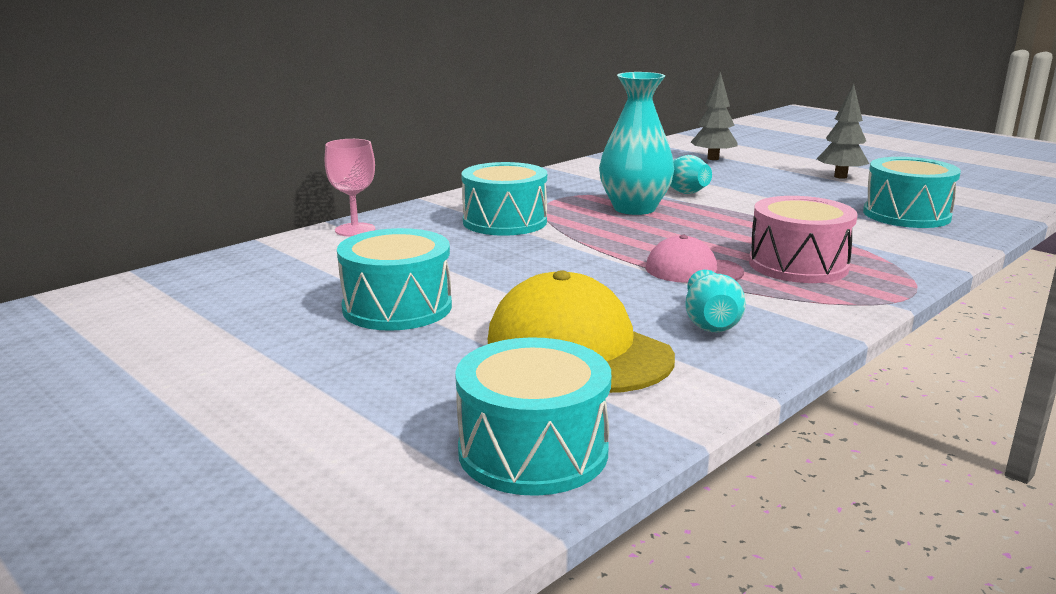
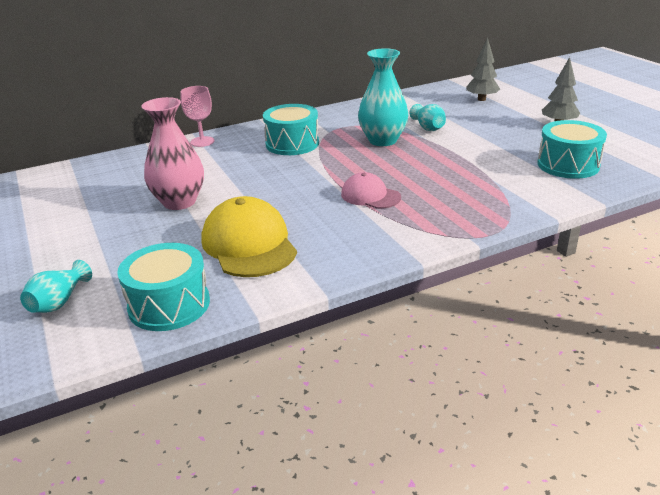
camera: 20 degrees right, 10 degrees up
turquoise drum [337,228,452,331] -> pink vase [141,97,204,210]
turquoise vase [685,270,746,332] -> turquoise vase moved to [20,260,92,313]
pink drum [749,196,858,283] -> none

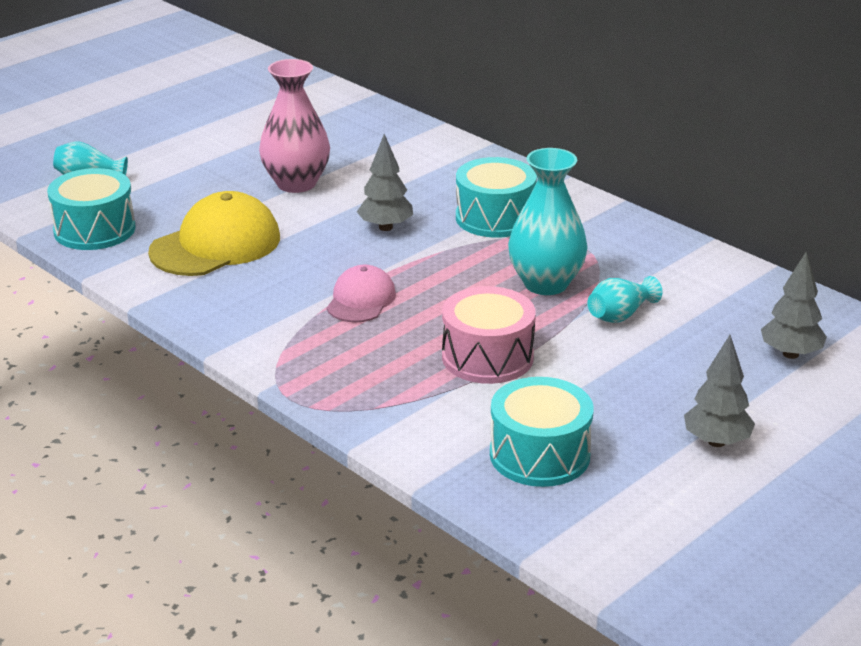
camera: 70 degrees right, 0 degrees up
pink goblet [181,86,215,147] -> none
none -> grey tree [357,134,413,231]
none -> pink drum [442,286,536,384]

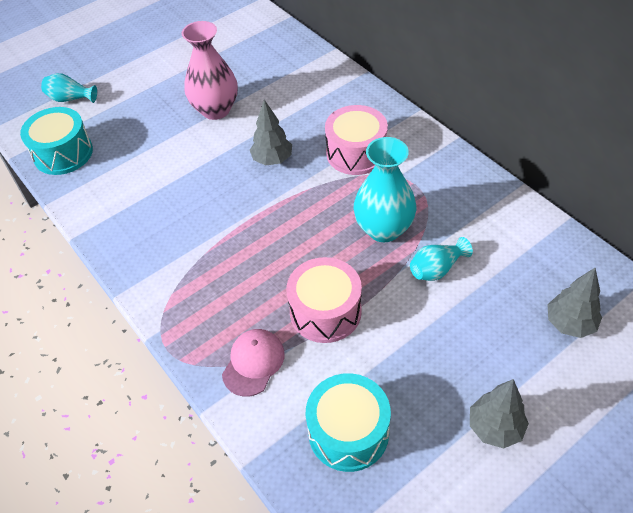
camera: 10 degrees right, 20 degrees up
yellow cap [148,191,280,276] -> none
pink cap [327,265,396,322] -> pink cap moved to [222,329,285,397]
turquoise drum [456,157,537,238] -> pink drum [325,105,388,175]

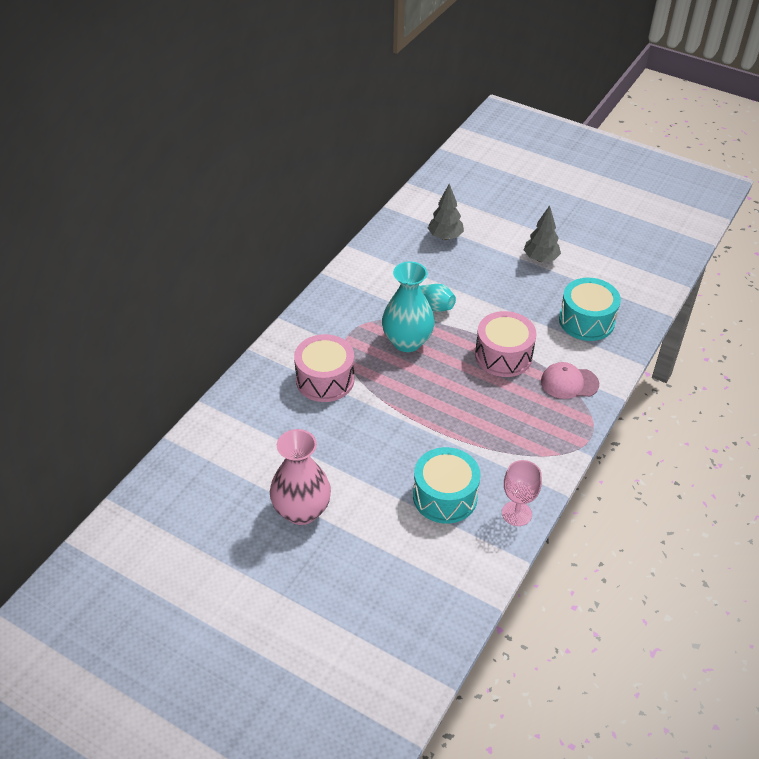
camera: 115 degrees left, 5 degrees down
turquoise drum [20,107,93,175] -> turquoise drum moved to [413,447,481,524]
turquoise vase [41,73,97,103] -> none
grey tree [250,99,292,166] -> none
none -> pink goblet [502,460,542,526]

